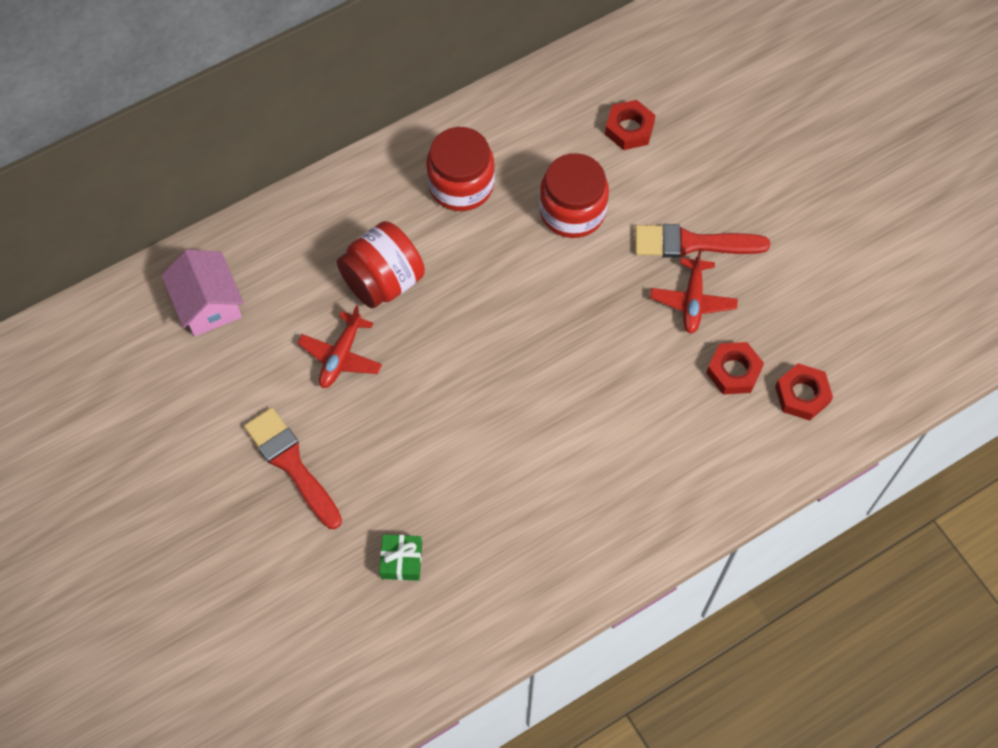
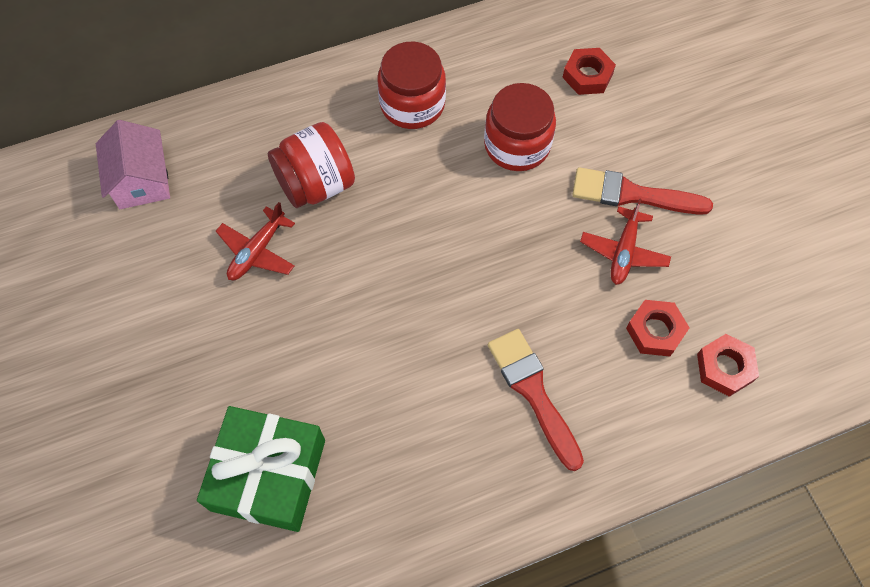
camera: 10 degrees right, 0 degrees up
red brush [244,408,342,529] -> red brush moved to [488,329,584,471]
green gift [379,534,422,581] -> green gift [197,406,325,532], size x2.24

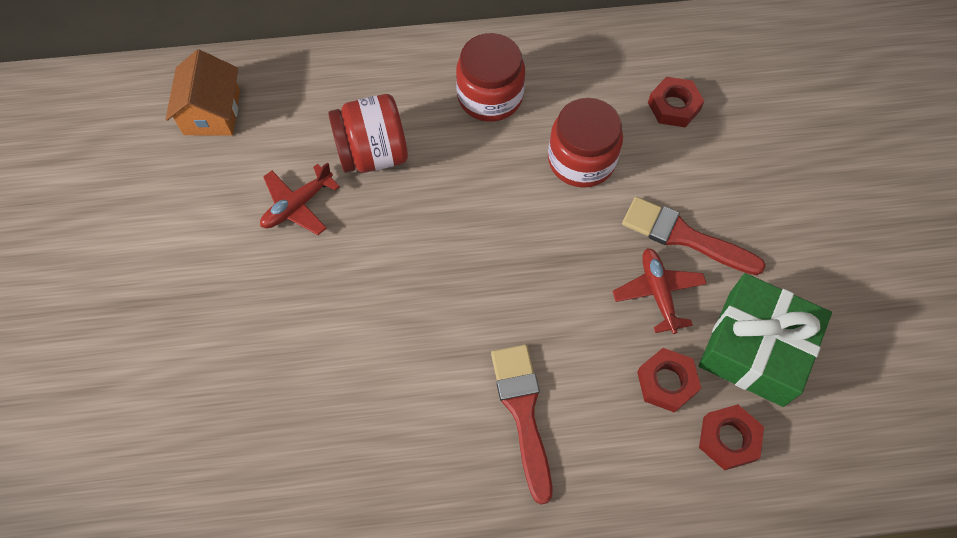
camera: 15 degrees right, 0 degrees up
pink house [96,120,170,209] -> orange house [166,49,240,136]
green gift [197,406,325,532] -> green gift moved to [699,273,832,407]
red plane [580,198,671,285] -> red plane turned 135 degrees clockwise [612,248,707,334]

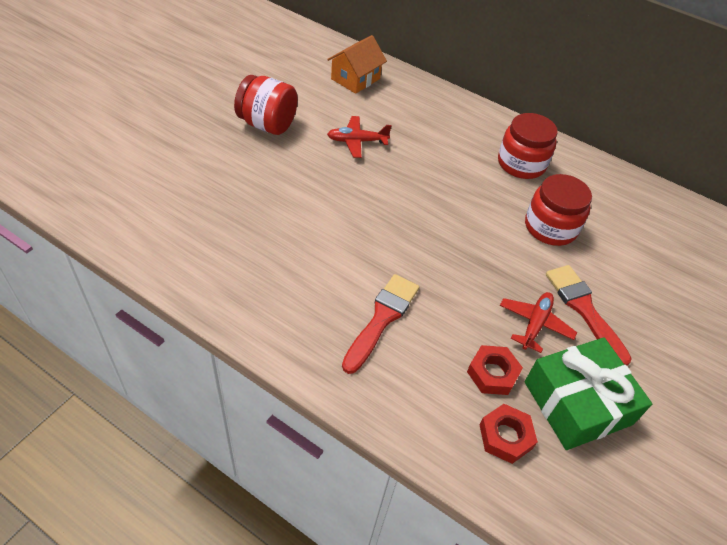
camera: 35 degrees right, 15 degrees down
red jar [328,94,408,173] -> red jar moved to [234,75,298,135]
red nut [648,77,704,127] -> none

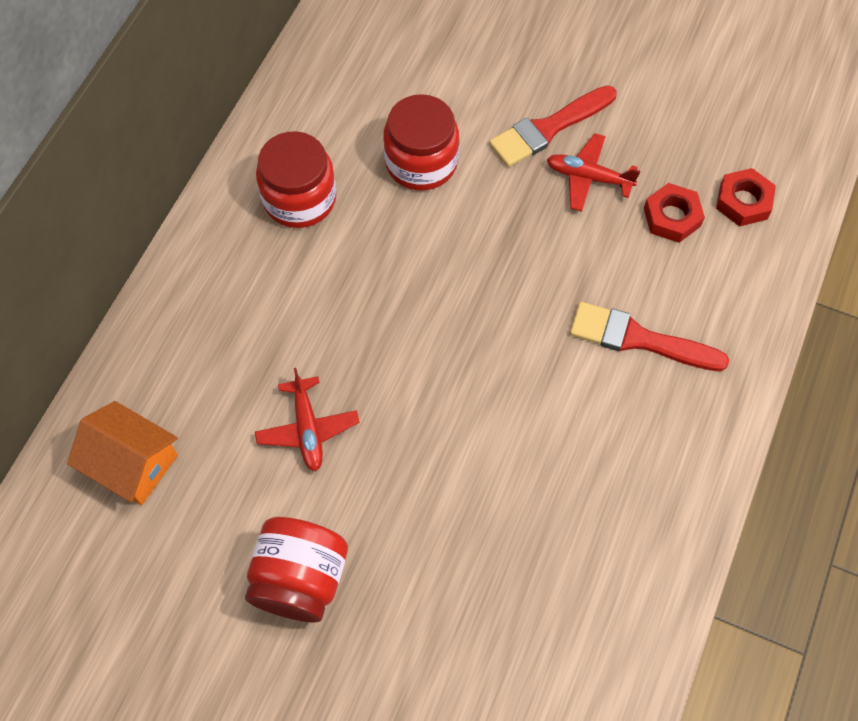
camera: 95 degrees left, 15 degrees up
green gift [525,337,652,450] -> none

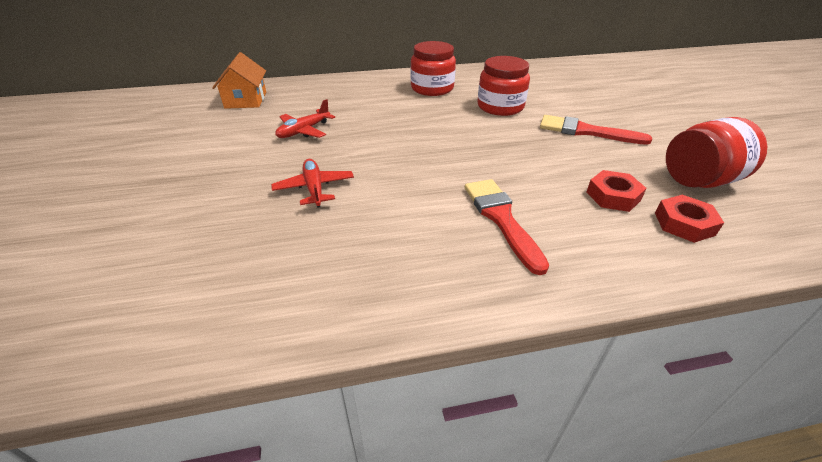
camera: 55 degrees right, 25 degrees down
red jar [245,517,348,623] -> red jar moved to [666,117,767,188]
red plane [547,133,641,212] -> red plane moved to [271,159,354,208]

